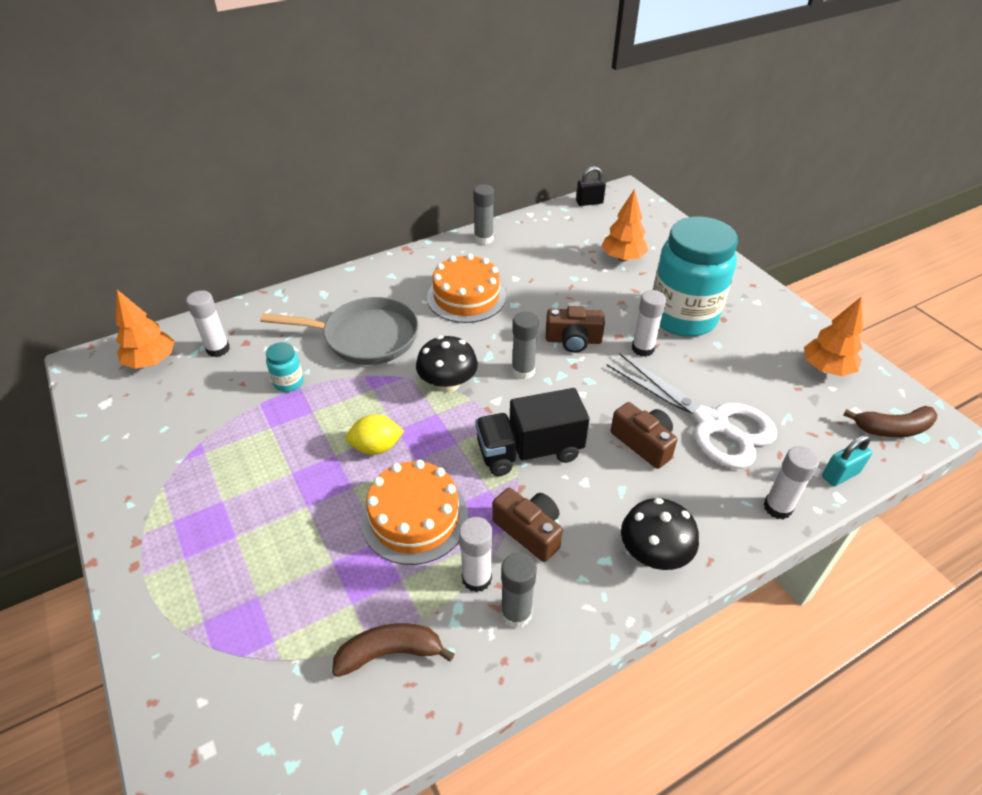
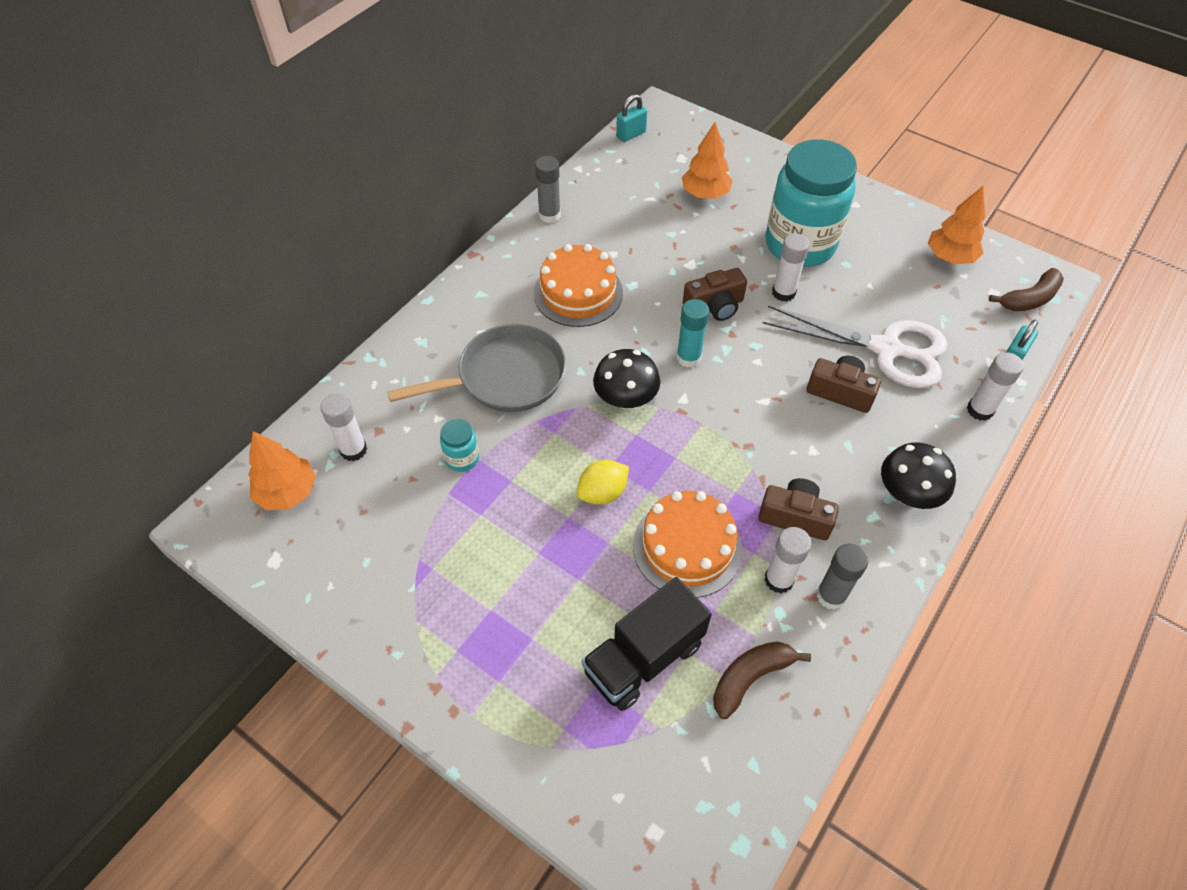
camera: 25 degrees left, 10 degrees up
black truck [475,388,589,476] -> black truck moved to [582,577,712,711]
grey glue stick [512,312,539,379] -> turquoise glue stick [676,299,709,367]
black padlock [576,166,606,206] -> turquoise padlock [616,94,647,142]

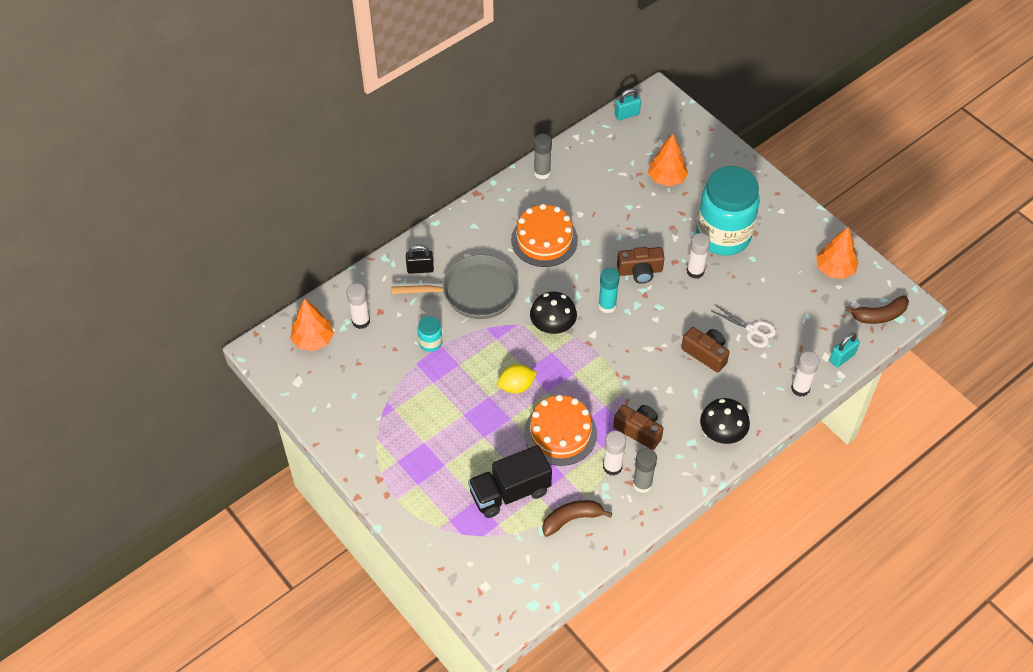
camera: 15 degrees right, 0 degrees up
white scissors [763,305,947,388] -> white scissors [710,304,776,348], size x0.51
none -> black padlock [406,245,434,274]

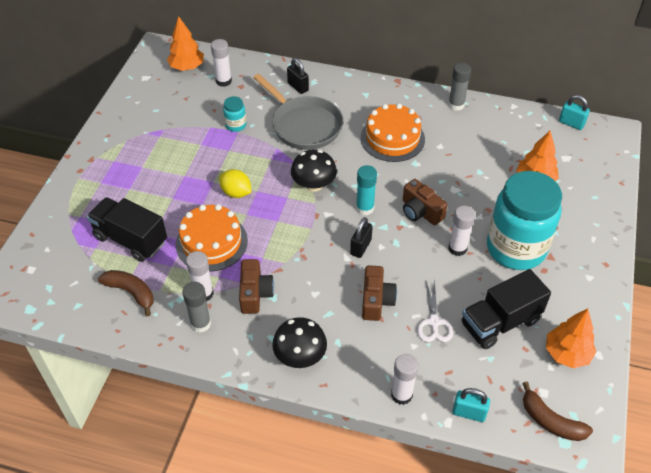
camera: 55 degrees right, 5 degrees down
none -> black padlock [350,217,373,258]
none -> black truck [462,269,551,349]

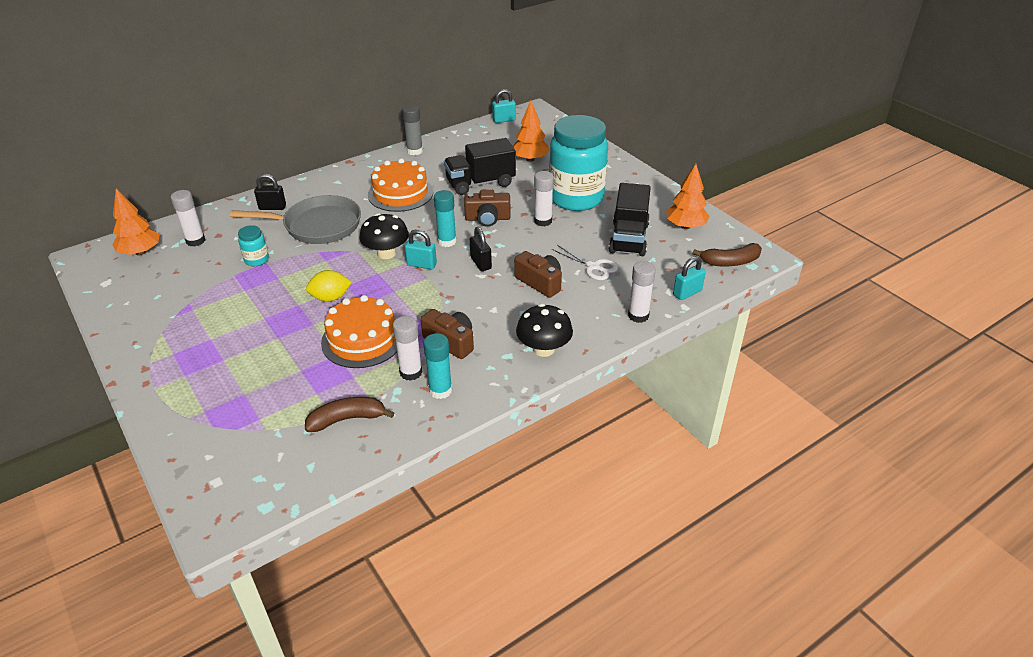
camera: 50 degrees left, 10 degrees down
black truck [87,197,167,262] -> black truck moved to [444,138,516,195]
grey glue stick [182,282,211,333] -> turquoise glue stick [423,333,452,399]
none -> turquoise padlock [405,229,437,269]

